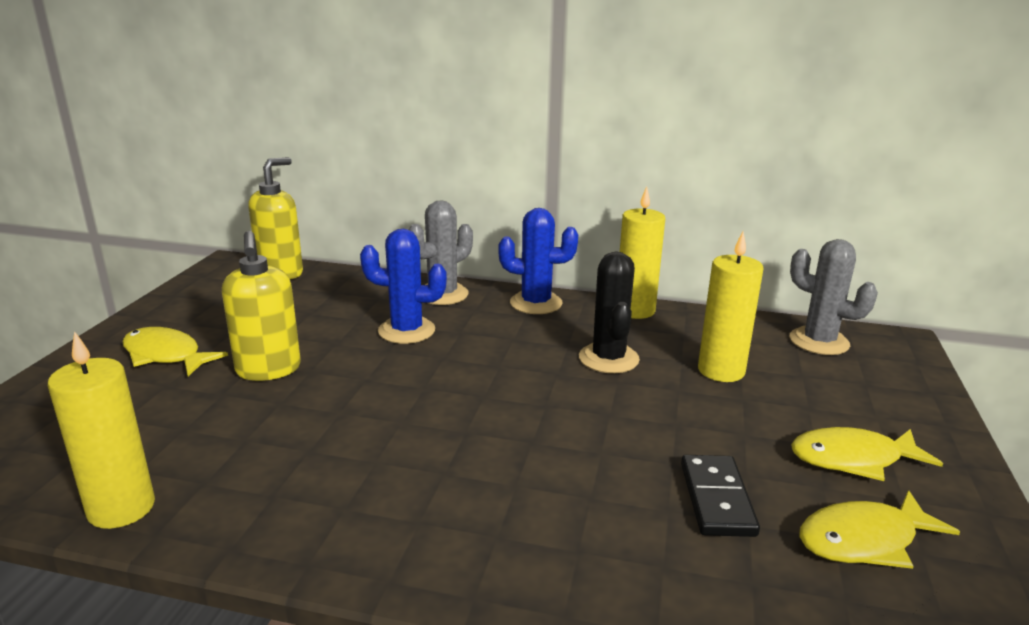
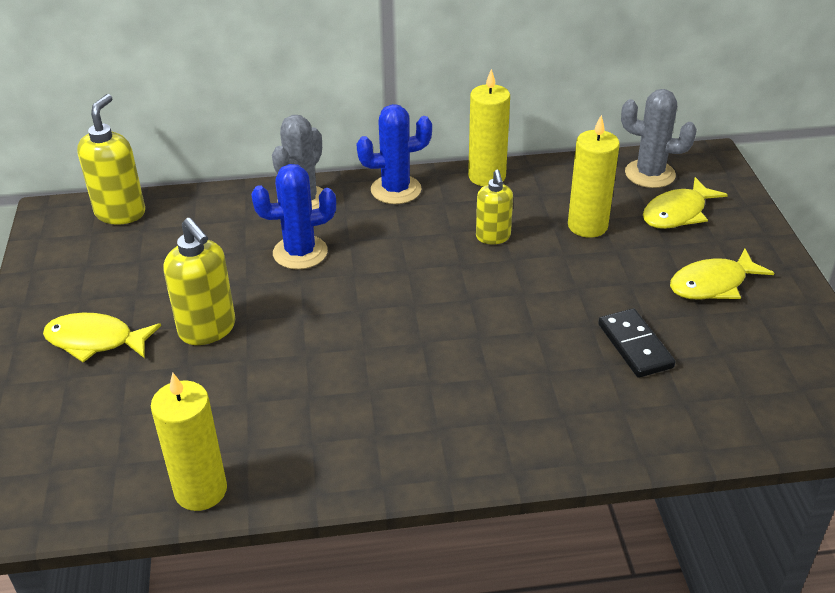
camera: 20 degrees left, 15 degrees up
black cactus [579,251,640,373] -> yellow soap dispenser [476,170,513,244]
yellow fish [799,490,960,569] -> yellow fish moved to [643,177,728,229]

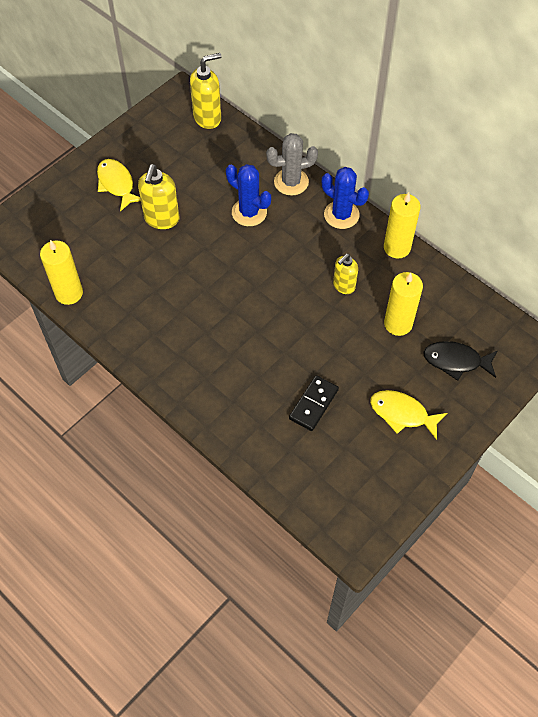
camera: 50 degrees right, 20 degrees up
grey cactus [621,89,697,188] -> none
yellow fish [643,177,728,229] -> black fish [423,341,497,381]

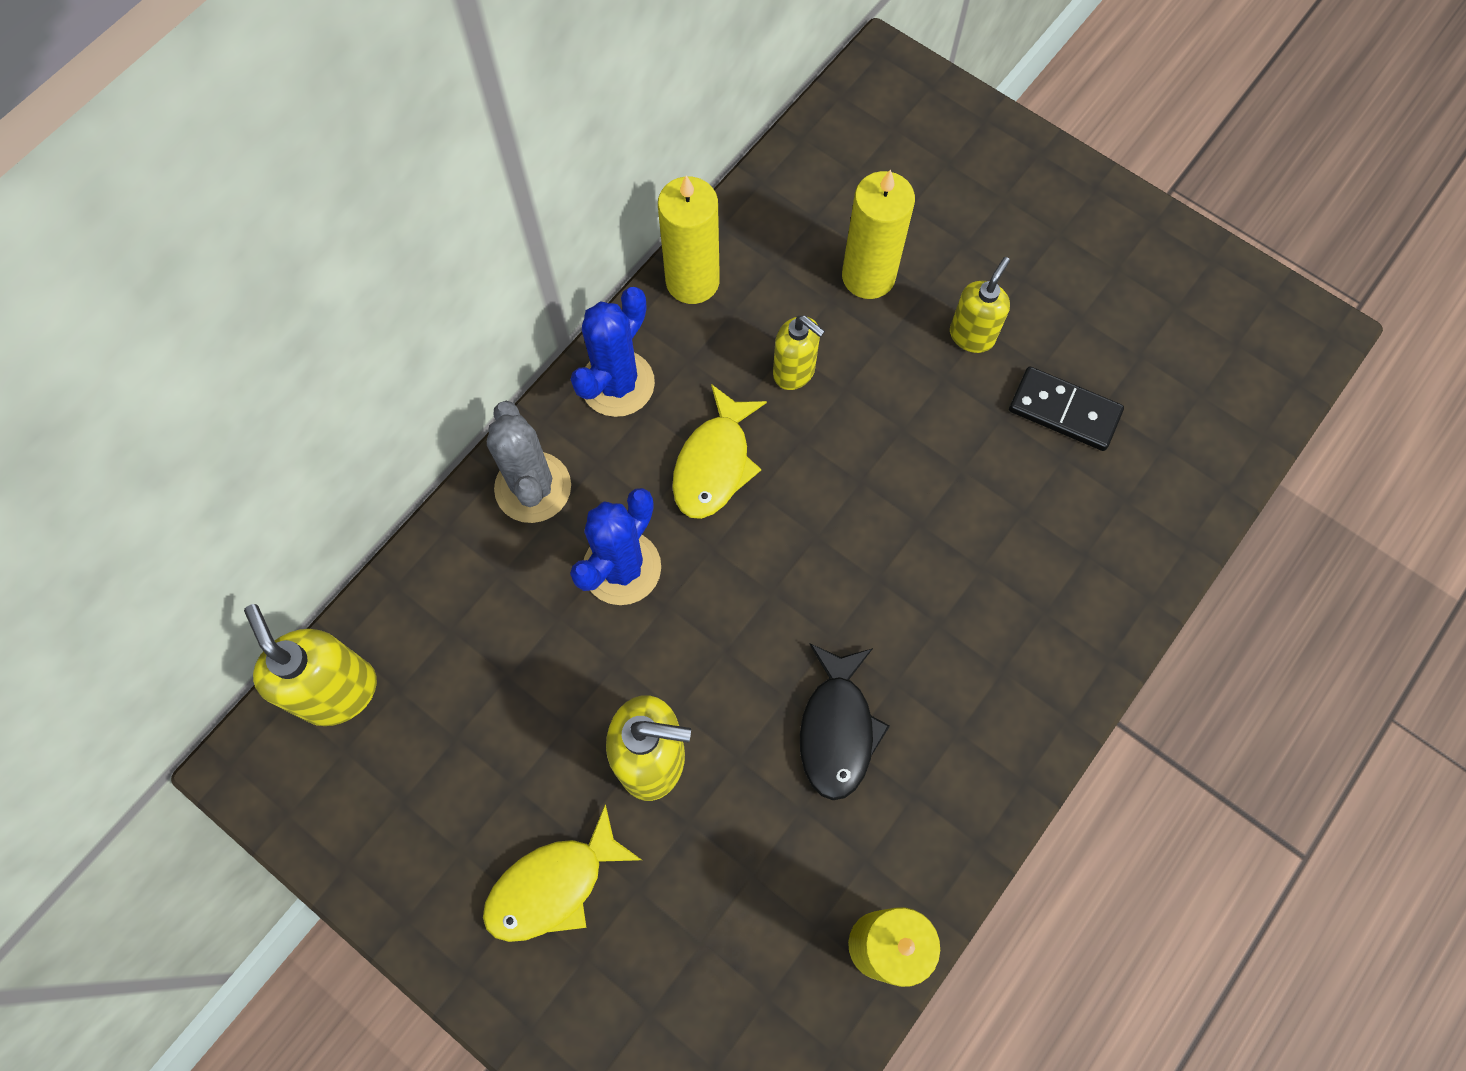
camera: 95 degrees left, 10 degrees up
yellow fish [370,390,447,440] -> yellow fish moved to [672,384,767,519]
black fish [423,341,497,381] -> black fish moved to [800,644,890,800]
none -> yellow soap dispenser [950,257,1010,353]

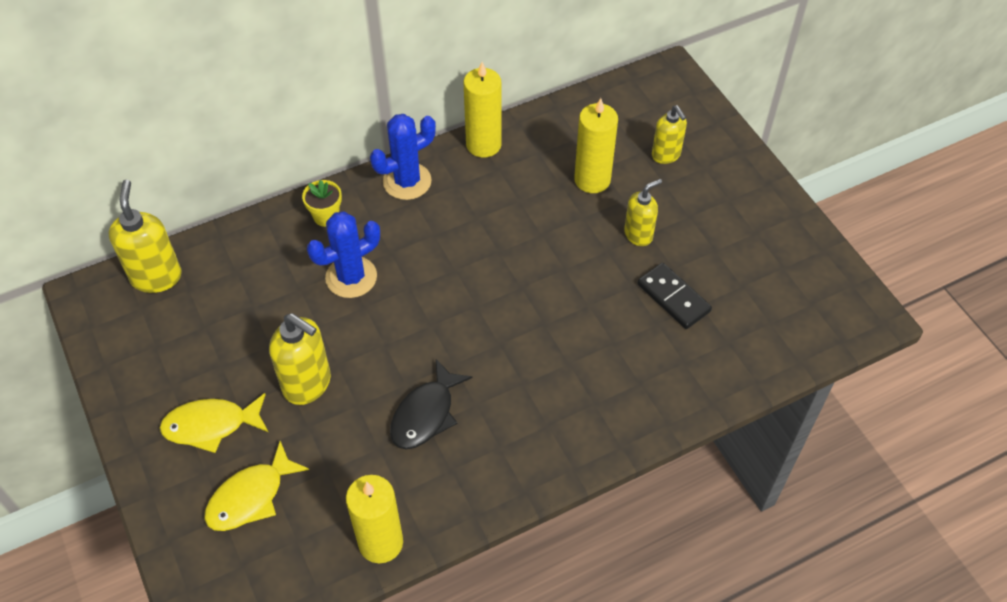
camera: 25 degrees right, 15 degrees down
grey cactus [487,401,571,523] -> yellow flower pot [302,180,342,227]
yellow fish [672,384,767,519] -> yellow fish moved to [204,441,309,531]
yellow soap dispenser [773,316,825,390] -> yellow soap dispenser moved to [652,105,687,164]

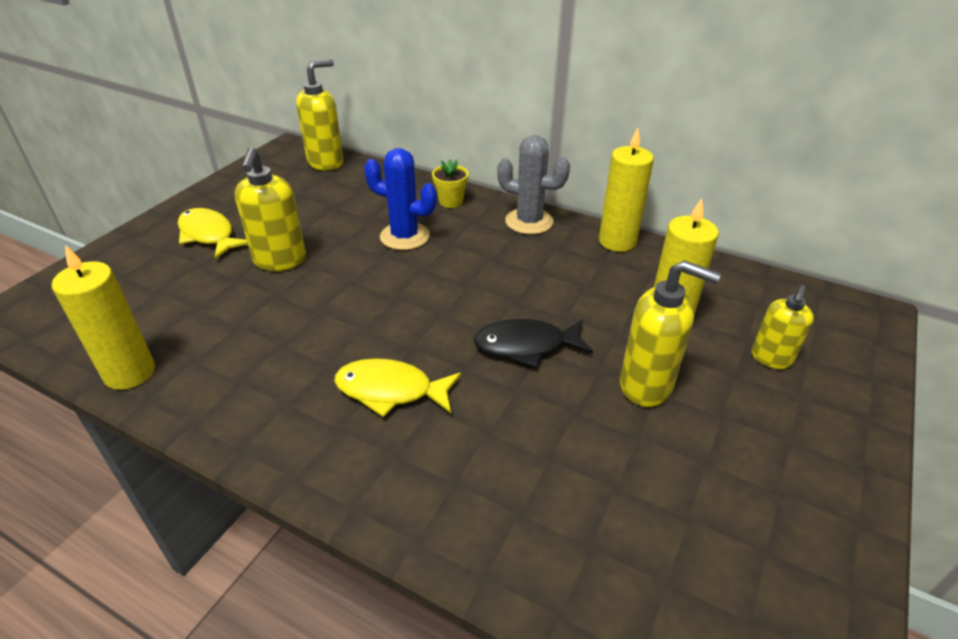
camera: 55 degrees right, 15 degrees down
yellow fish [204,441,309,531] -> yellow fish moved to [334,358,461,417]
blue cactus [370,114,436,200] -> grey cactus [497,135,570,234]
black fish [390,359,472,449] -> black fish moved to [474,319,593,368]
yellow soap dispenser [624,179,662,246] -> yellow soap dispenser [620,260,721,407], size x1.55
black domino [637,263,712,329] -> none

